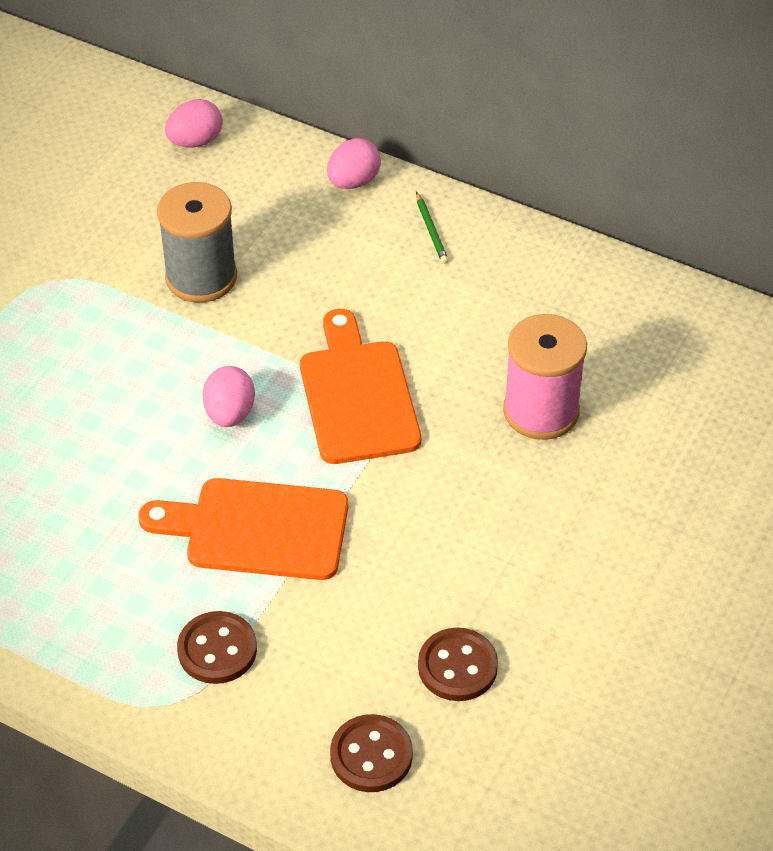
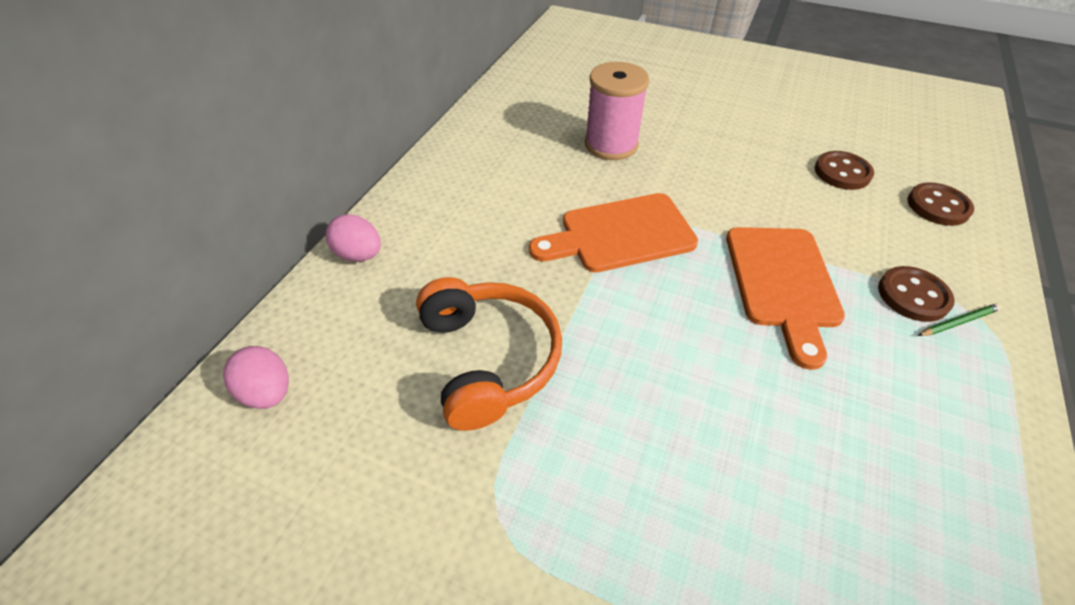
camera: 95 degrees left, 0 degrees up
grey spool [157,182,237,303] -> orange headphones [416,277,562,431]
pink egg [202,366,255,427] -> none
green pencil [416,192,448,264] -> green pencil moved to [917,303,1002,336]

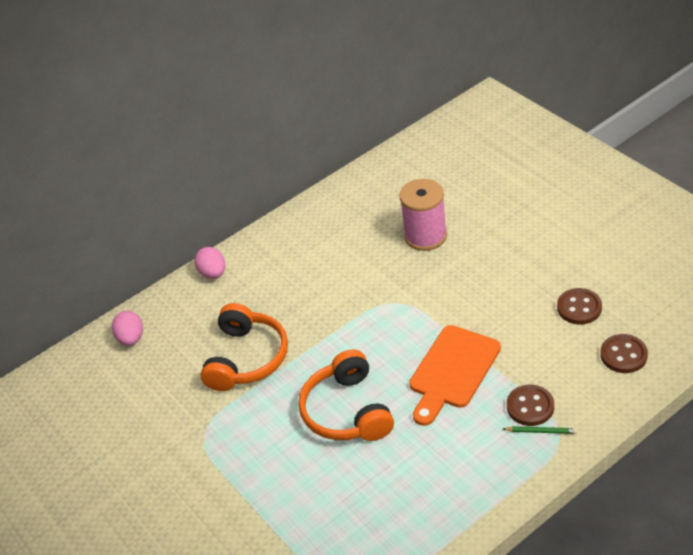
camera: 35 degrees right, 5 degrees down
orange cutting board [529,193,698,273] -> none
none -> orange headphones [298,350,394,441]

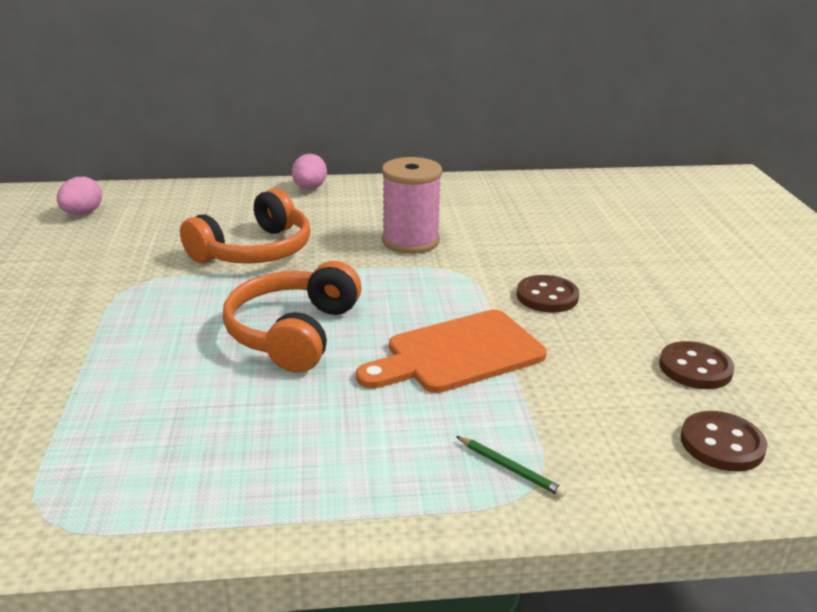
camera: 25 degrees right, 15 degrees down
pink egg [112,311,143,346] -> pink egg moved to [57,177,102,215]
pink spool [399,179,447,251] -> pink spool moved to [382,157,442,254]
brown button [507,385,554,426] -> brown button moved to [517,275,579,312]

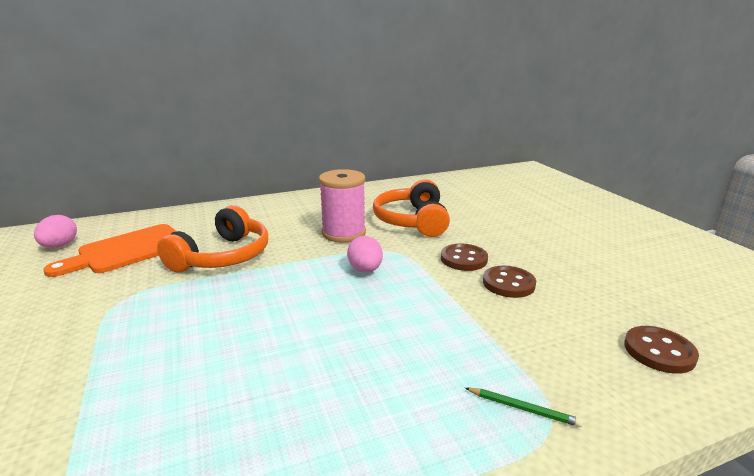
camera: 15 degrees left, 5 degrees down
orange headphones [222,261,362,373] -> orange headphones moved to [373,179,450,237]
pink egg [292,154,327,190] -> pink egg moved to [347,236,383,273]
orange cutting board [356,310,547,393] -> orange cutting board moved to [43,224,177,277]
brown button [659,341,735,389] -> brown button moved to [483,266,536,298]

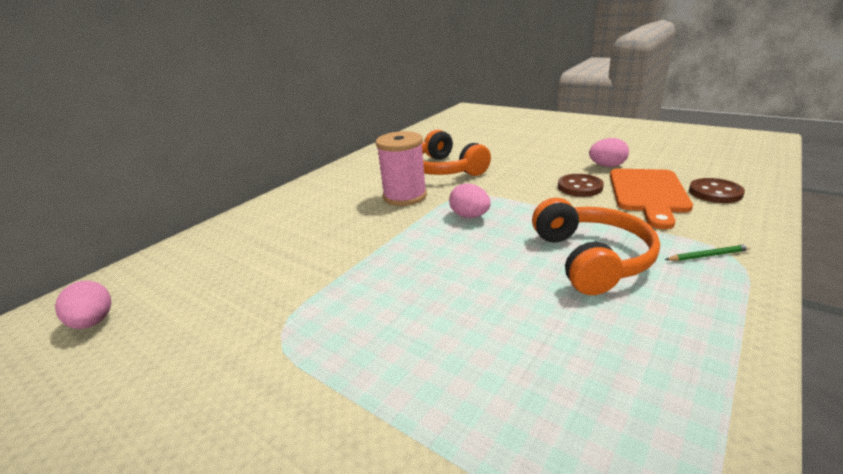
camera: 30 degrees left, 5 degrees up
orange cutting board [43,224,177,277] -> orange cutting board moved to [610,169,693,229]
orange headphones [157,205,268,273] -> orange headphones moved to [532,198,660,295]
brown button [441,244,488,271] -> none
none -> pink egg [589,138,629,167]

